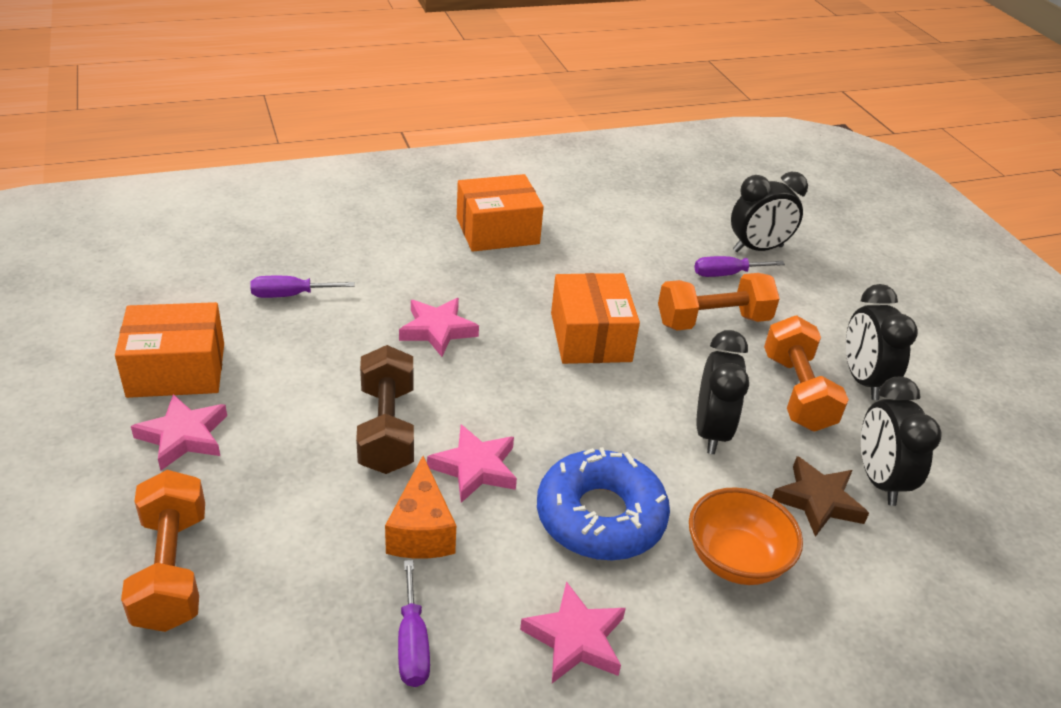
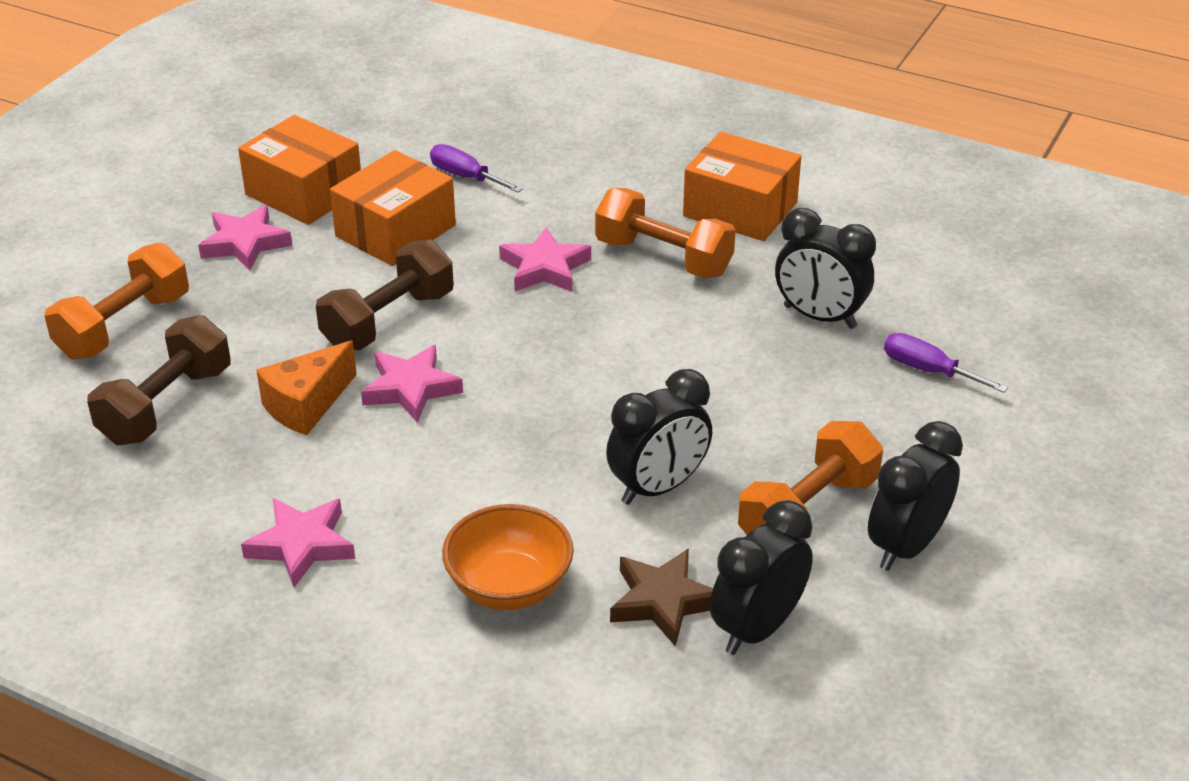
camera: 50 degrees right, 0 degrees up
purple screwdriver [398,560,430,687] -> none
blue donut [537,447,670,560] -> none
orange box [551,273,640,364] -> orange box moved to [330,150,456,266]
orange dumbbell [658,273,780,330] -> orange dumbbell moved to [595,188,736,278]
black clock [731,171,808,252] -> black clock moved to [775,208,876,329]
none -> brown dumbbell [87,315,230,445]

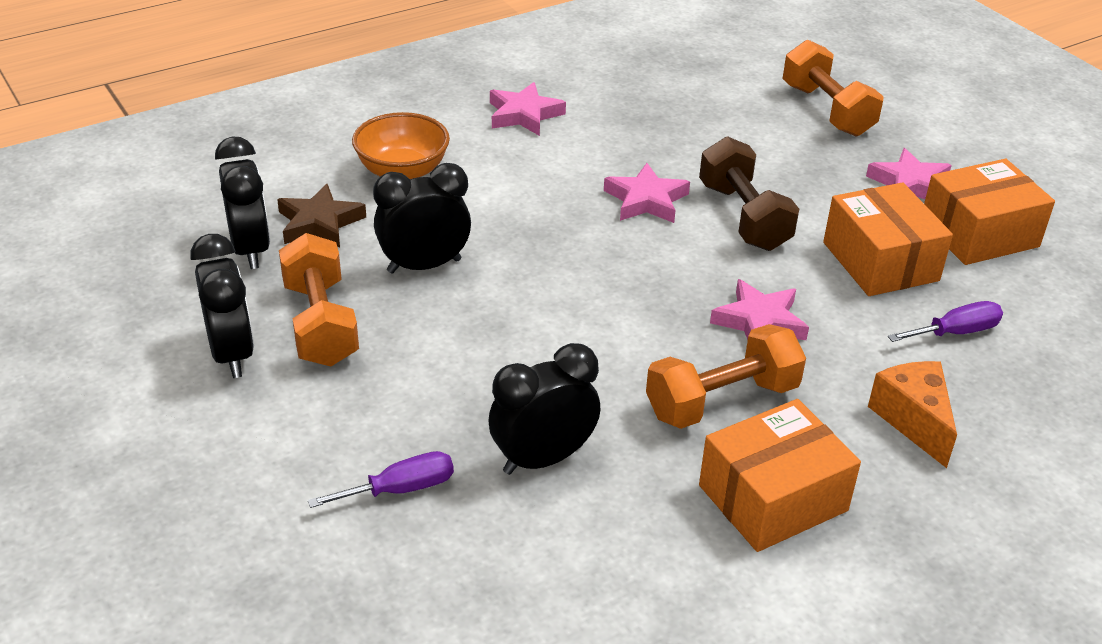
camera: 120 degrees right, 0 degrees up
brown dumbbell [87,315,230,445] -> none
orange cheese [256,341,357,435] -> orange cheese moved to [868,361,957,468]
black clock [606,369,712,505] -> black clock turned 75 degrees clockwise [373,163,471,273]

